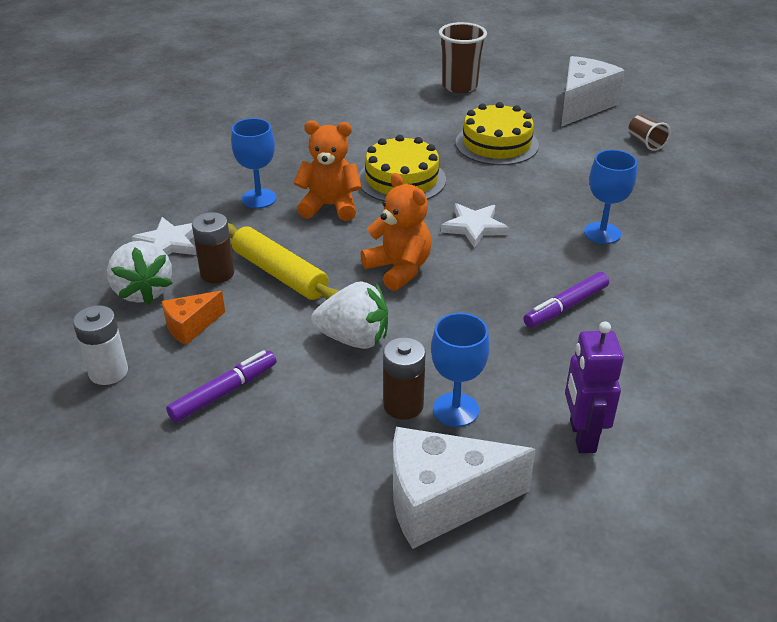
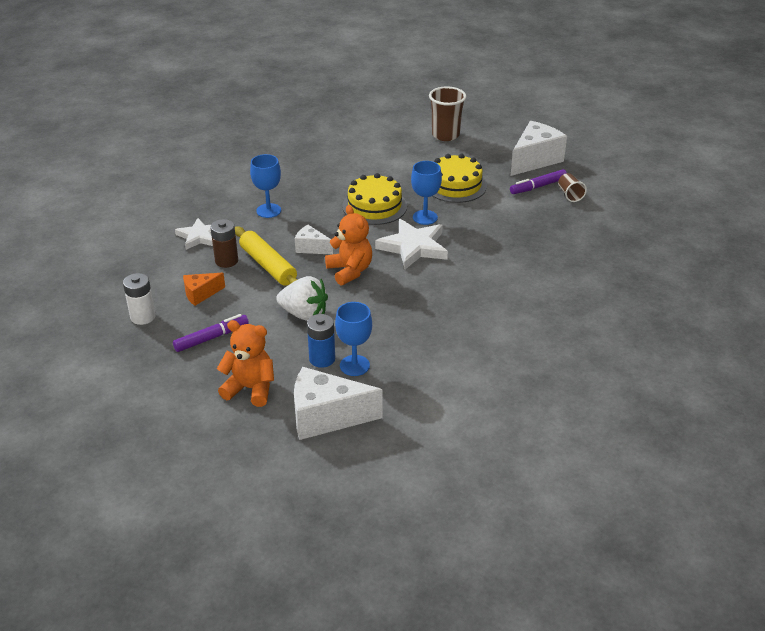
camera: 10 degrees right, 0 degrees up
white strawberry [107,241,173,305] -> none
orange teddy bear [293,120,362,221] -> orange teddy bear moved to [217,320,274,407]
brown battery [383,337,426,420] -> blue battery [307,314,335,368]
white star [441,203,509,248] -> white star [375,219,448,269], size x1.53
purple marker [524,272,609,328] -> purple marker moved to [510,169,567,194]
purple robot [565,321,624,453] -> none
blue goblet [584,150,637,244] -> blue goblet moved to [411,161,442,225]
none -> white cheese [295,225,333,255]

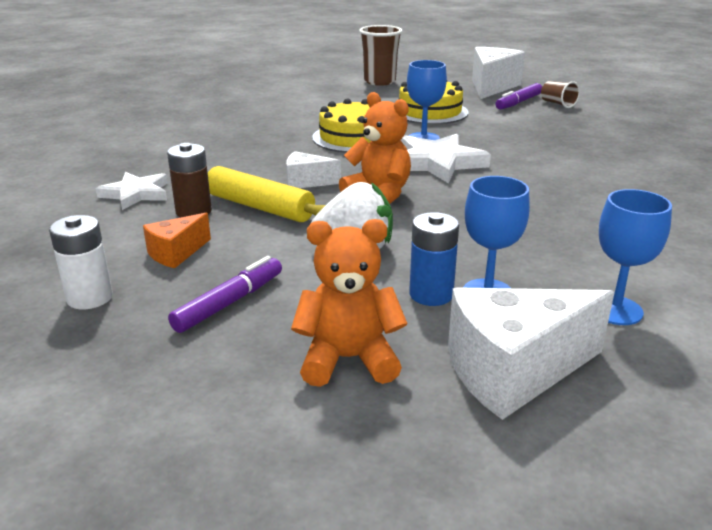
camera: 20 degrees left, 10 degrees down
blue goblet [250,154,281,218] -> blue goblet moved to [599,189,672,325]

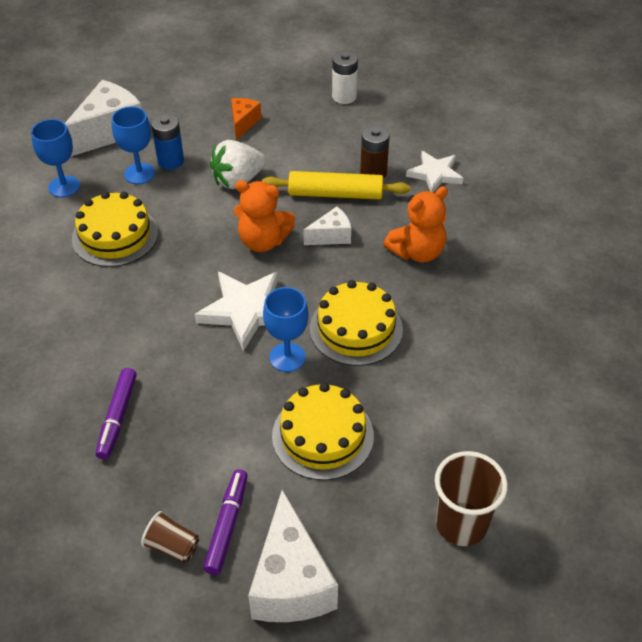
camera: 150 degrees right, 20 degrees up
orange cheese [143,213,211,268] -> orange cheese moved to [231,98,261,140]
purple marker [168,256,282,333] -> purple marker moved to [95,368,137,459]
orange teddy bear [291,219,408,387] -> orange teddy bear moved to [383,186,448,263]
none -> yellow cake [72,192,158,267]

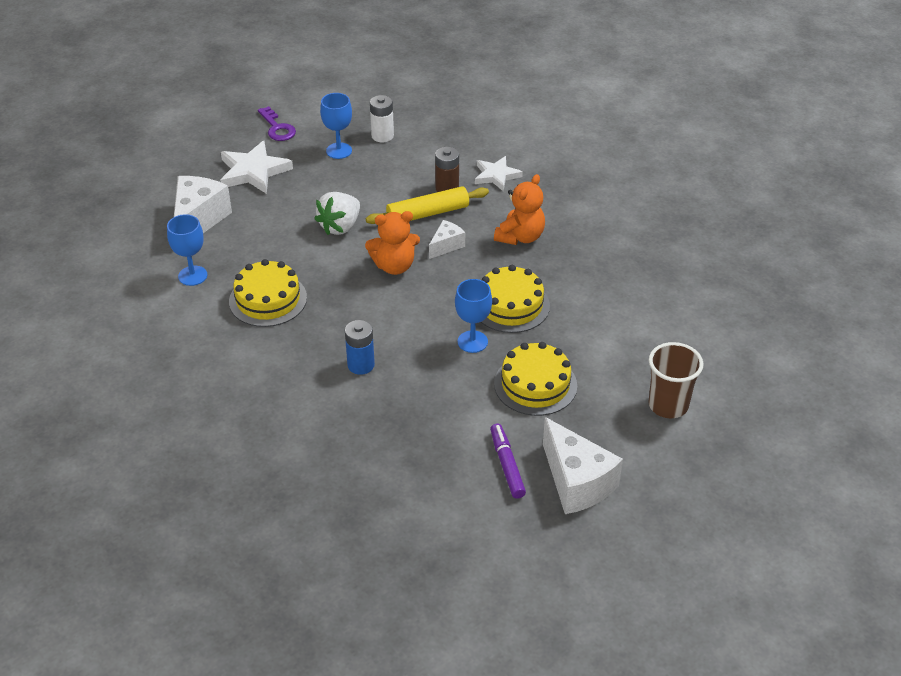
camera: 25 degrees left, 5 degrees down
purple marker [95,368,137,459] -> none
blue goblet [112,106,155,184] -> blue goblet moved to [320,93,352,159]
brown cup [141,511,199,563] -> none
blue battery [151,114,184,170] -> blue battery moved to [345,320,375,375]
white star [195,272,278,352] -> white star moved to [220,141,293,194]
orange cheese [231,98,261,140] -> none
none -> purple key [258,106,296,141]

